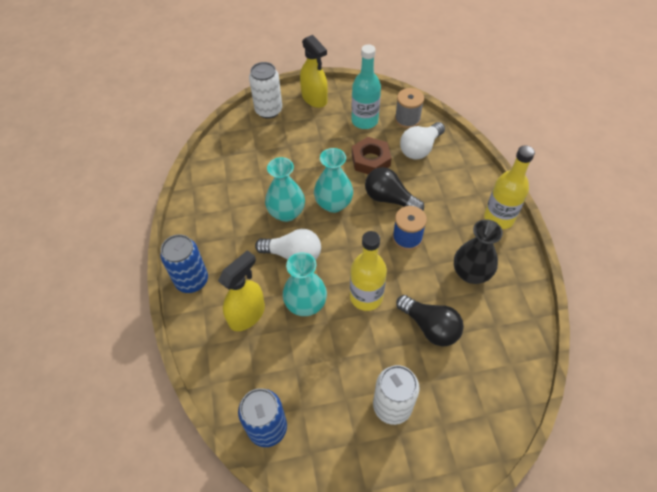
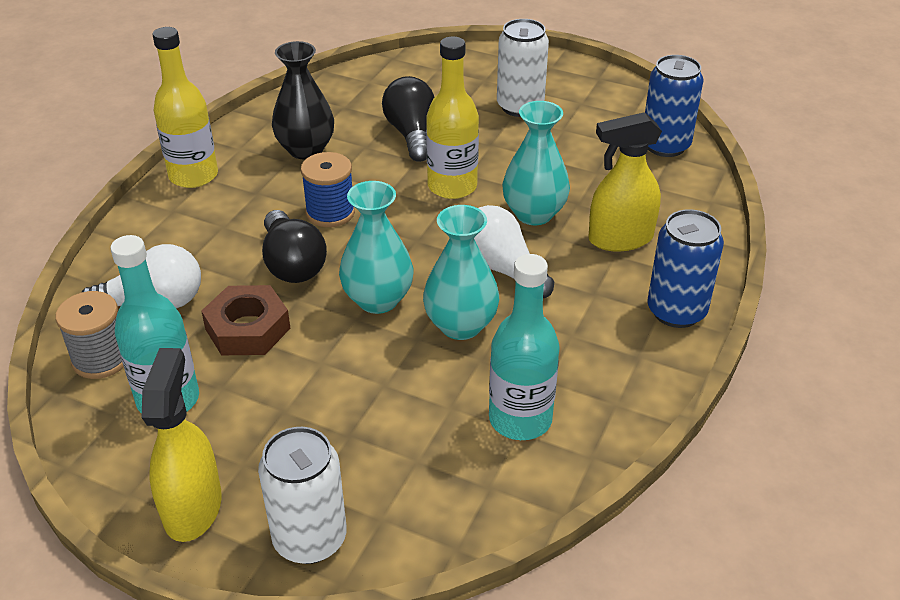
camera: 145 degrees left, 15 degrees down
none -> turquoise bottle [489,254,560,440]

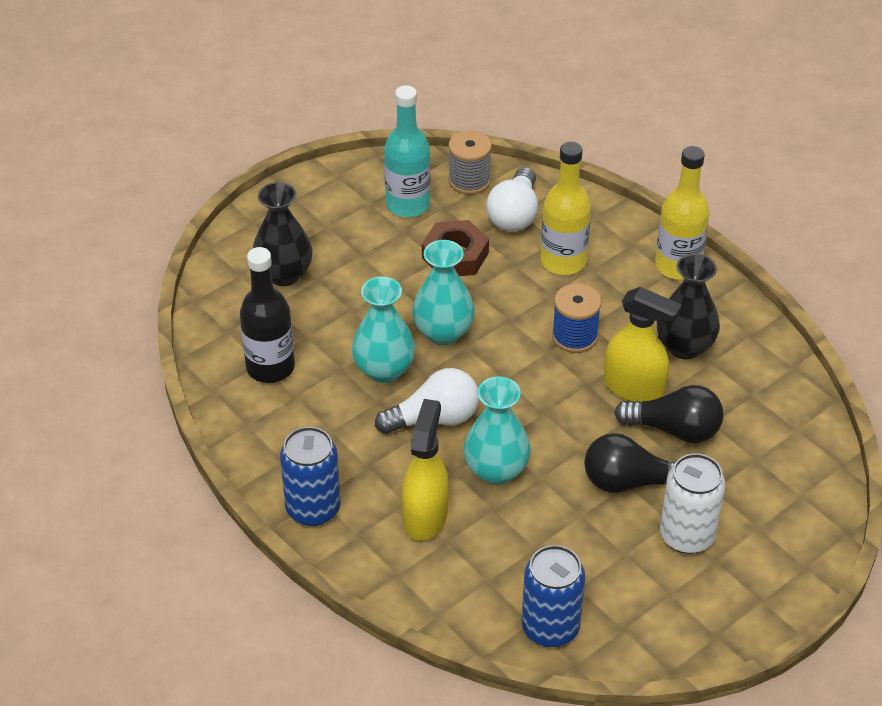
camera: 115 degrees right, 5 degrees up
yellow spray bottle [142,348,222,542] -> yellow spray bottle moved to [604,287,682,402]
white can [258,427,347,564] -> none
black light bulb [262,210,327,283] -> black light bulb moved to [584,433,675,493]
yellow bottle [426,36,479,199] -> yellow bottle moved to [541,142,591,275]
turquoise bottle [489,254,560,440] -> black bottle [240,247,295,383]
none -> black vase [253,182,312,286]

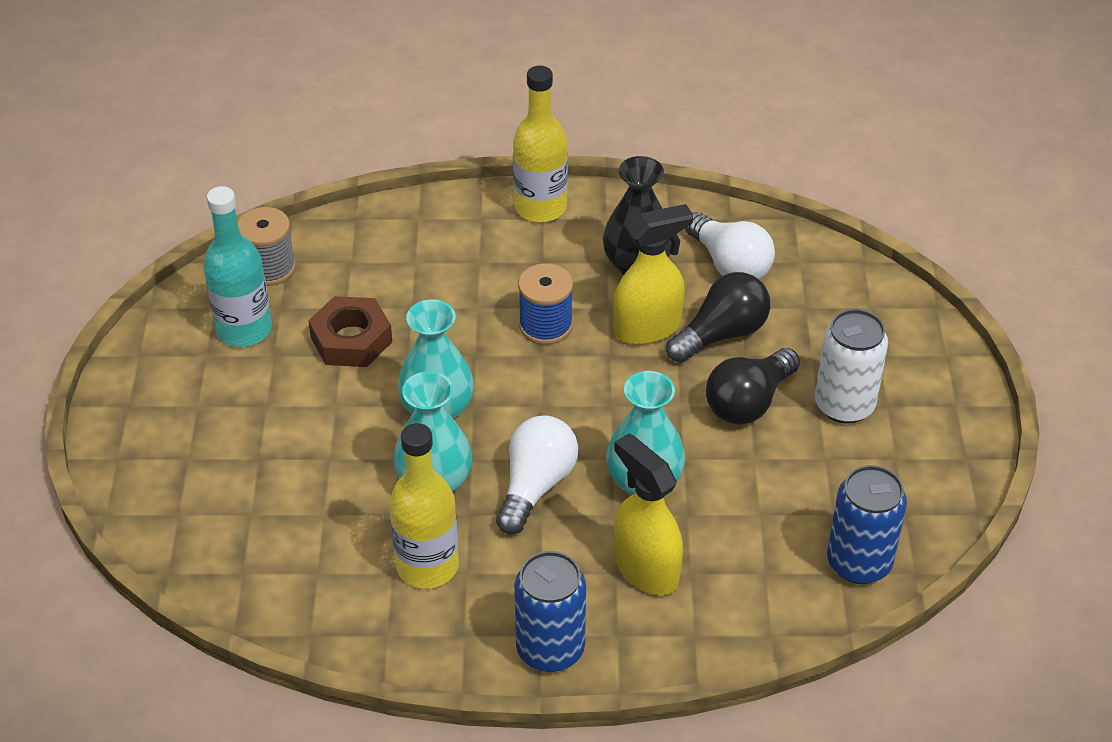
camera: 50 degrees left, 0 degrees up
black bottle [240,247,295,383] -> none
black vase [253,182,312,286] -> none
white light bulb [486,167,538,232] -> white light bulb moved to [685,212,775,280]
yellow bottle [541,142,591,275] -> yellow bottle moved to [389,423,459,589]

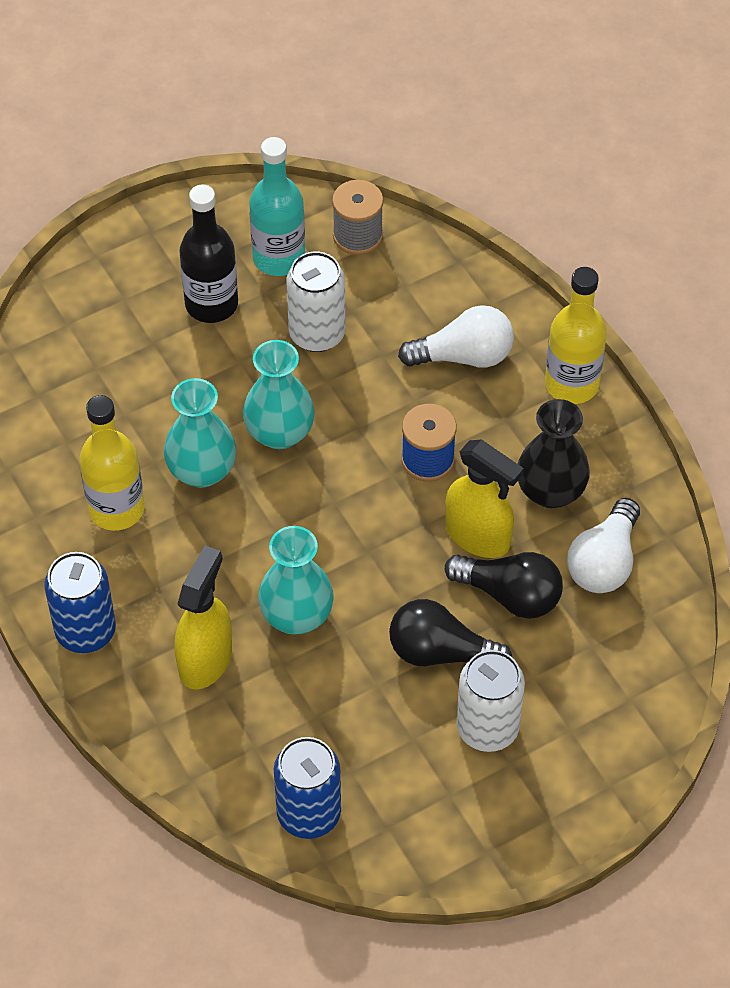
camera: 60 degrees right, 10 degrees up
brown nut [308,296,392,367] -> white can [287,252,346,352]
white light bulb [496,415,578,535] -> white light bulb moved to [398,305,514,367]
none -> black bottle [179,184,238,323]

